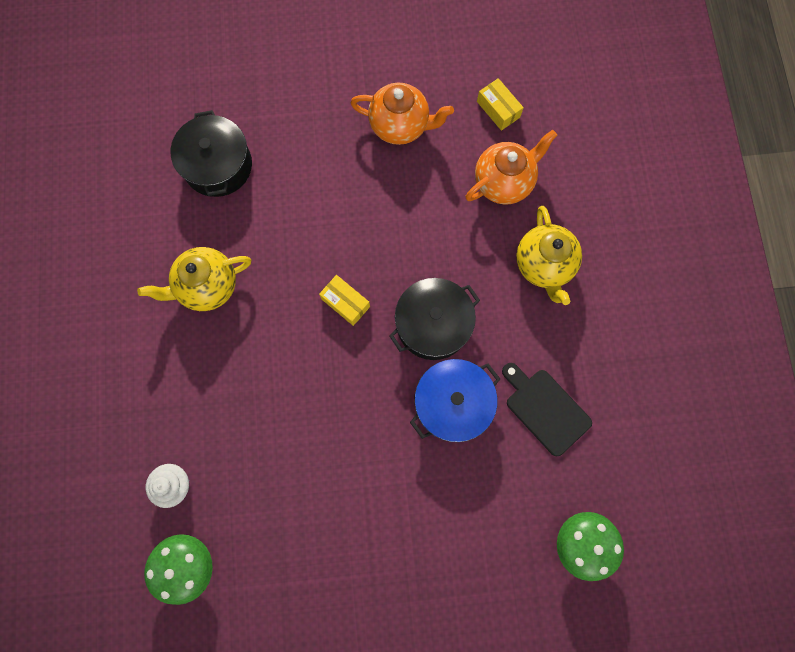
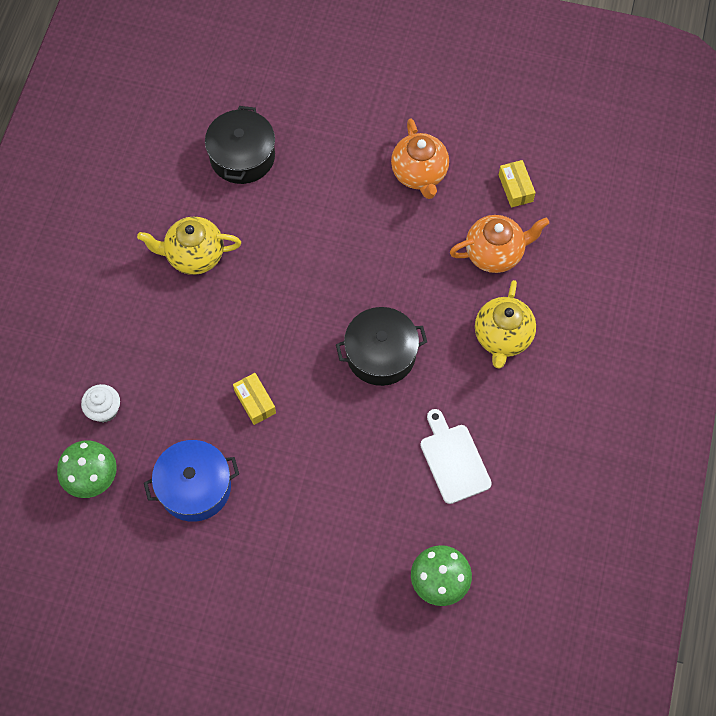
camera: 20 degrees right, 10 degrees down
yellow box [319,275,370,326] -> yellow box moved to [233,373,276,425]
orange teapot [351,82,454,145] -> orange teapot turned 45 degrees clockwise [391,118,449,199]
blue pot [410,359,500,442] -> blue pot moved to [144,440,239,522]
black cutting board [502,363,592,456] -> white cutting board [420,409,492,504]

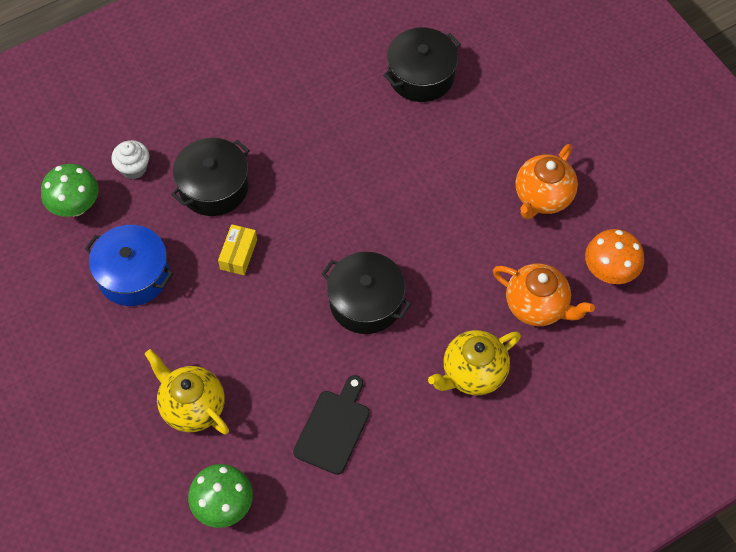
camera: 45 degrees right, 5 degrees down
yellow teapot [137,217,241,275] -> yellow teapot moved to [145,349,229,435]
white cutting board [420,409,492,504] -> black cutting board [293,375,370,475]
yellow box [499,160,536,208] -> orange mushroom [585,229,644,284]
none -> black pot [171,138,250,216]

